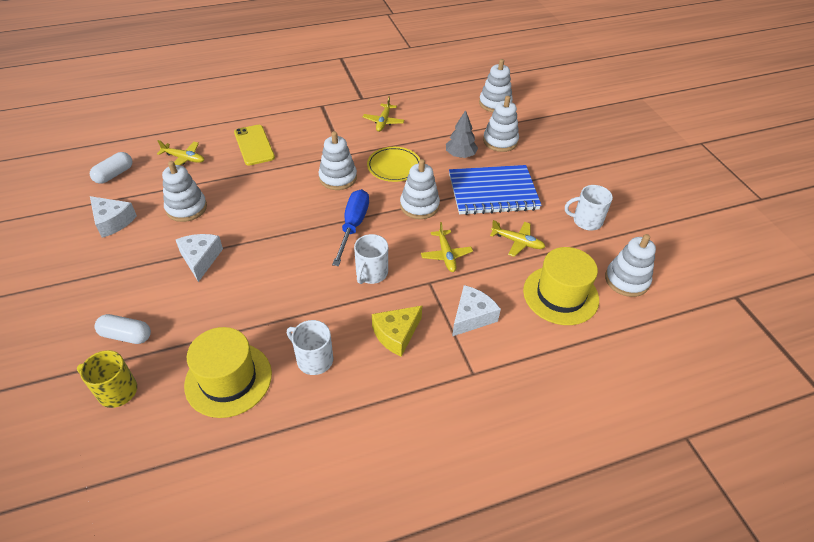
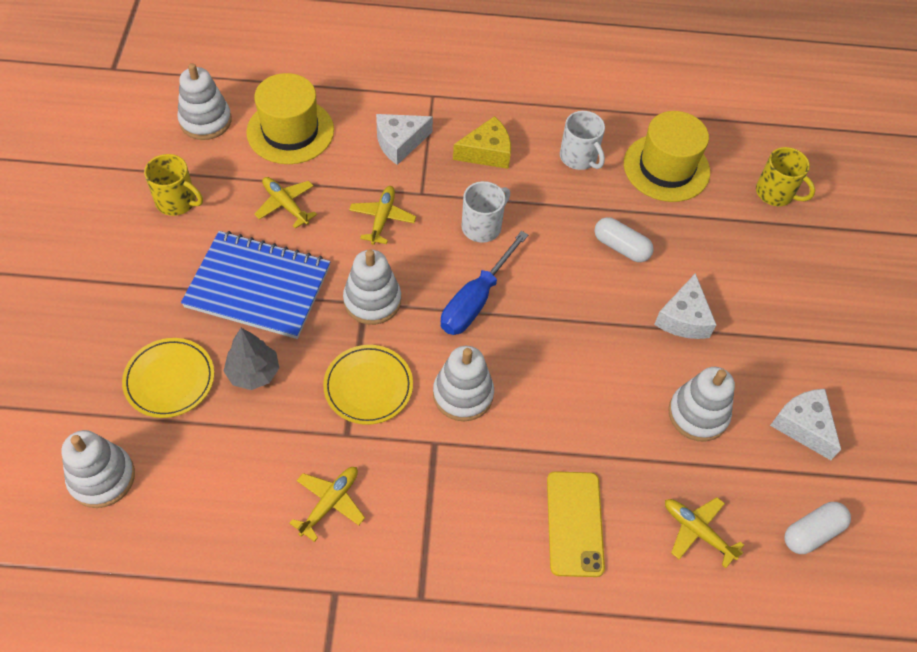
camera: 160 degrees left, 10 degrees up
white capsule [95,314,151,344] -> white capsule moved to [594,217,654,262]
white stacking toy [483,96,519,152] -> yellow plate [122,338,214,418]
white mug [565,185,613,230] -> yellow mug [144,154,203,216]

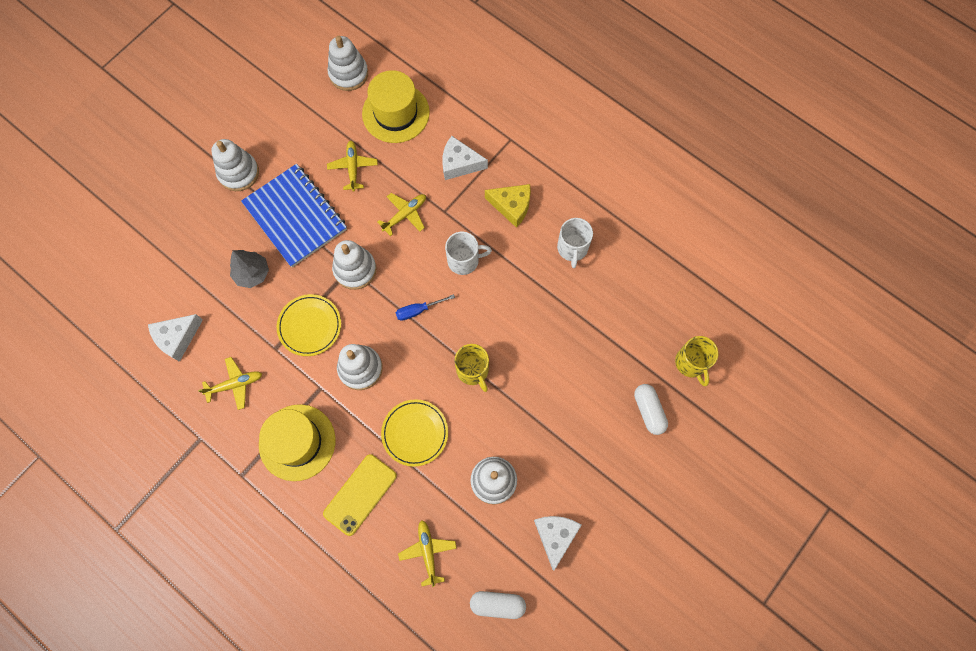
camera: 40 degrees right, 15 degrees up
white stacking toy [61,430,135,508] -> white stacking toy moved to [211,139,259,191]
yellow plate [122,338,214,418] -> yellow plate moved to [381,399,448,467]
yellow mug [144,154,203,216] -> yellow mug moved to [454,344,489,392]
blue screwdriver [441,231,528,335] -> blue screwdriver [396,294,455,321], size x0.56
white capsule [594,217,654,262] -> white capsule moved to [634,384,668,435]
yellow hat [624,111,710,202] -> yellow hat moved to [259,404,335,481]
white cheese [654,273,716,339] -> white cheese moved to [148,314,203,362]

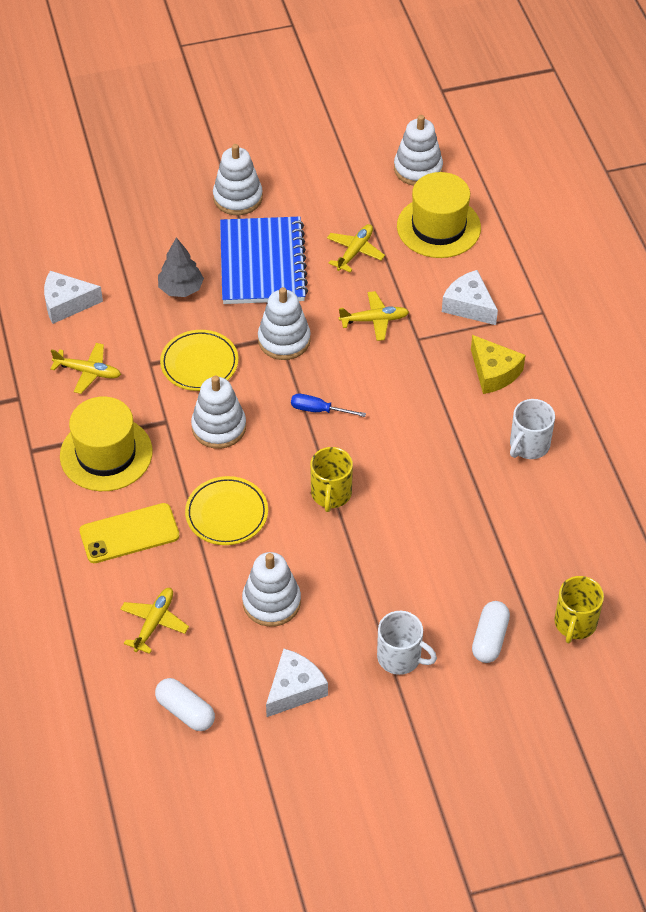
camera: 35 degrees right, 20 degrees down
white mug [445,232,492,275] -> white mug moved to [377,611,437,675]

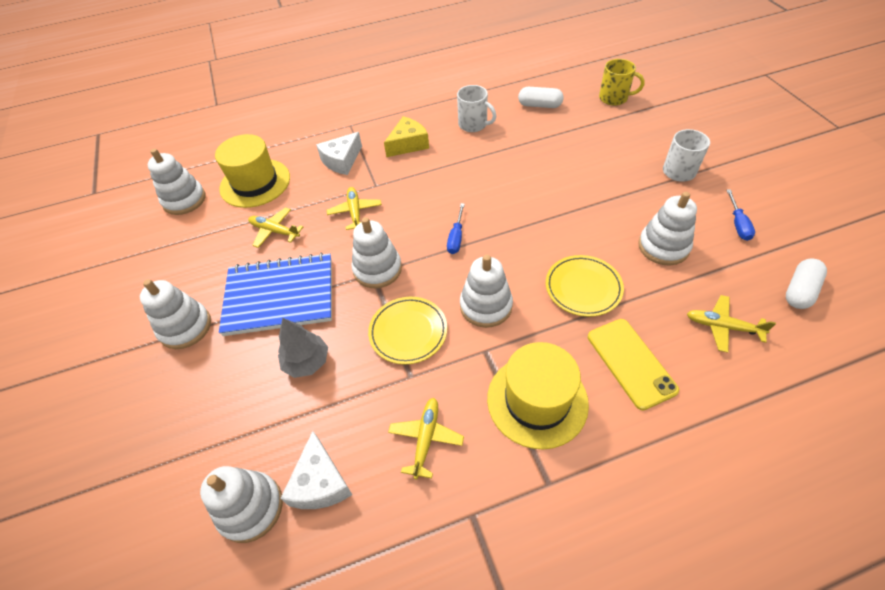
camera: 90 degrees left, 0 degrees up
white cheese [266,649,328,717] -> blue screwdriver [727,189,755,241]
yellow mug [310,447,353,512] -> none
white capsule [472,601,510,663] -> white capsule moved to [518,87,564,108]
none -> white stacking toy [200,466,283,543]

